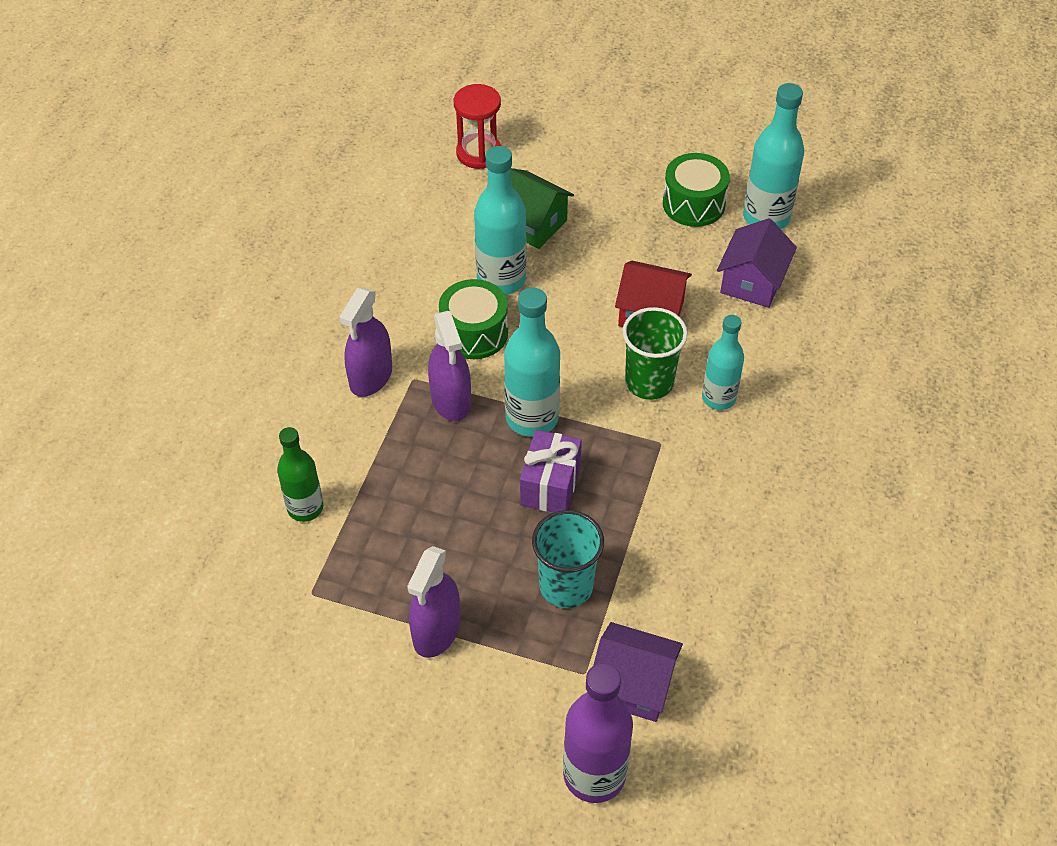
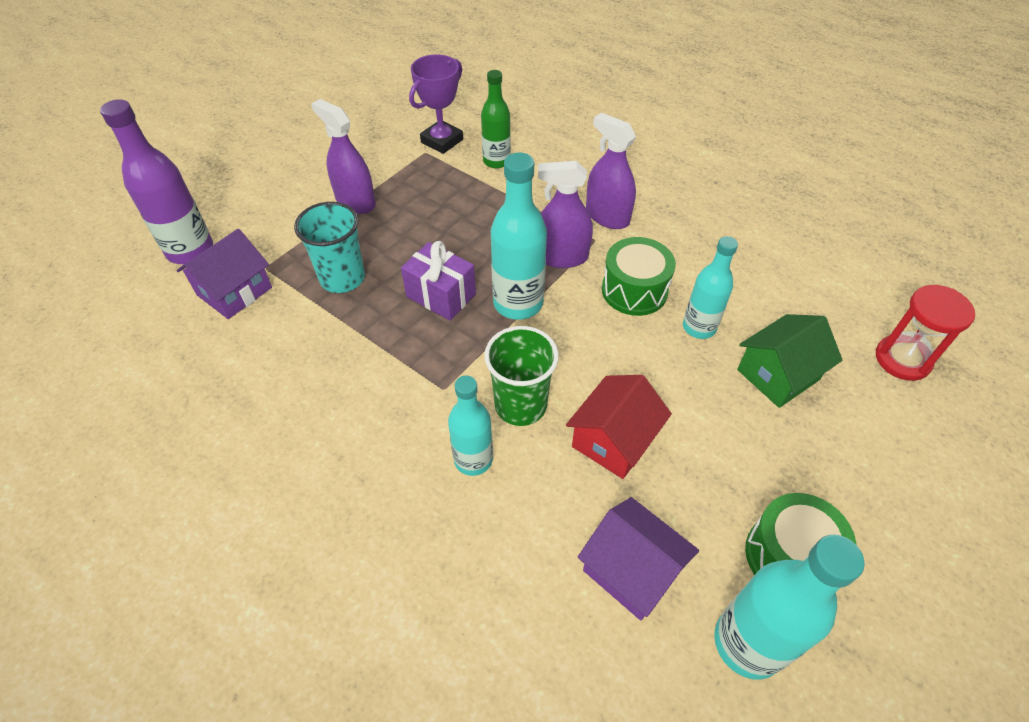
camera: 110 degrees right, 0 degrees up
turquoise bottle [474,146,526,295] -> turquoise bottle [683,236,738,339], size x0.66
none -> purple trophy [409,54,463,154]

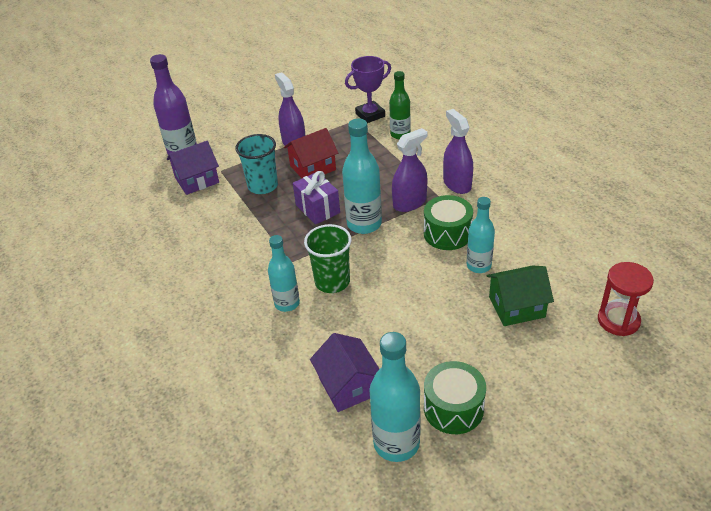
camera: 25 degrees right, 10 degrees down
purple spray bottle [538,161,593,268] -> purple spray bottle turned 120 degrees clockwise [392,128,427,212]
red house [566,375,672,479] -> red house moved to [284,128,338,178]

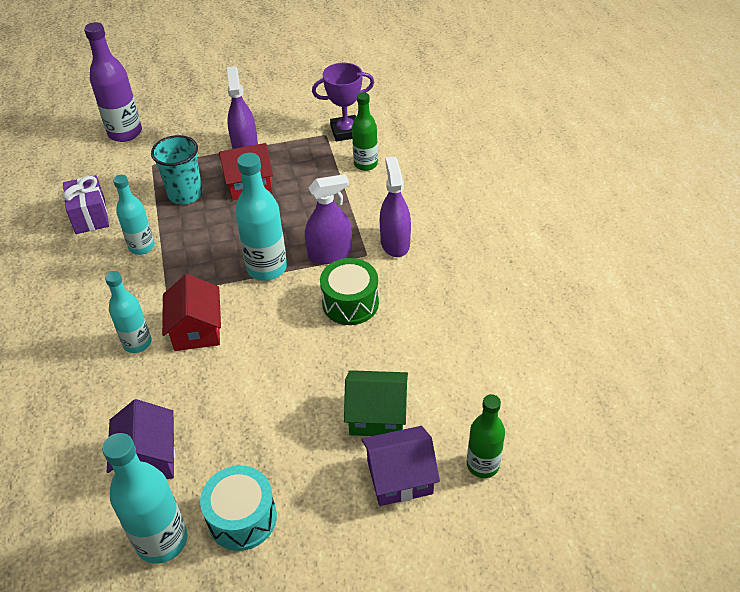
camera: 15 degrees right, 5 degrees up
purple house [167,141,219,195] -> purple house moved to [362,426,440,506]
purple gift [293,171,340,225] -> purple gift moved to [63,175,109,234]
green cup [304,224,352,293] -> red house [162,274,221,351]
green drum [424,361,486,434] -> turquoise drum [200,465,277,551]
turquoise bottle [467,197,495,273] -> turquoise bottle moved to [113,175,155,255]
red hourglass [598,262,654,336] -> green bottle [467,394,505,478]

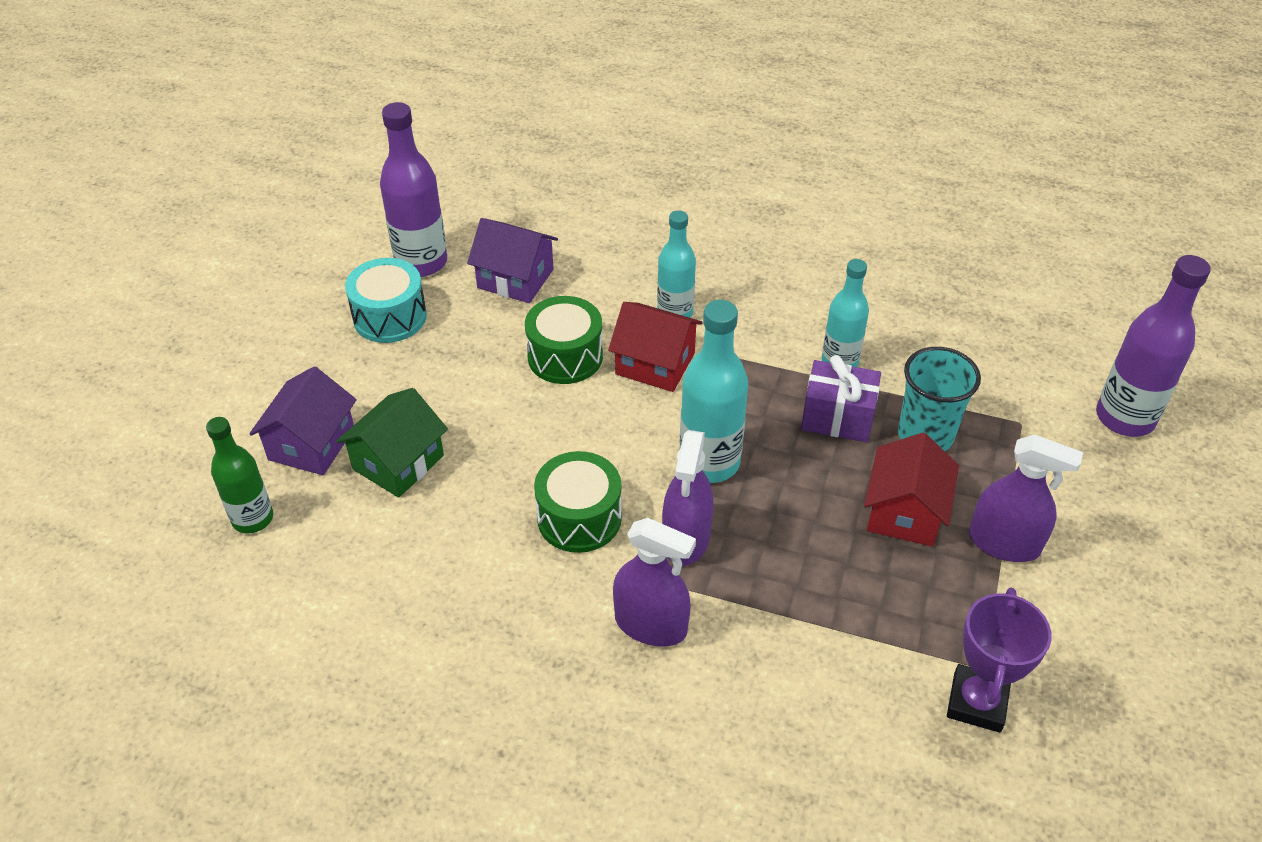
camera: 120 degrees right, 0 degrees up
purple gift [63,175,109,234] -> purple gift moved to [801,355,881,442]
turquoise bottle [102,433,188,564] -> purple bottle [380,102,447,277]
green bottle [352,92,378,171] -> none
none -> green drum [525,296,603,384]

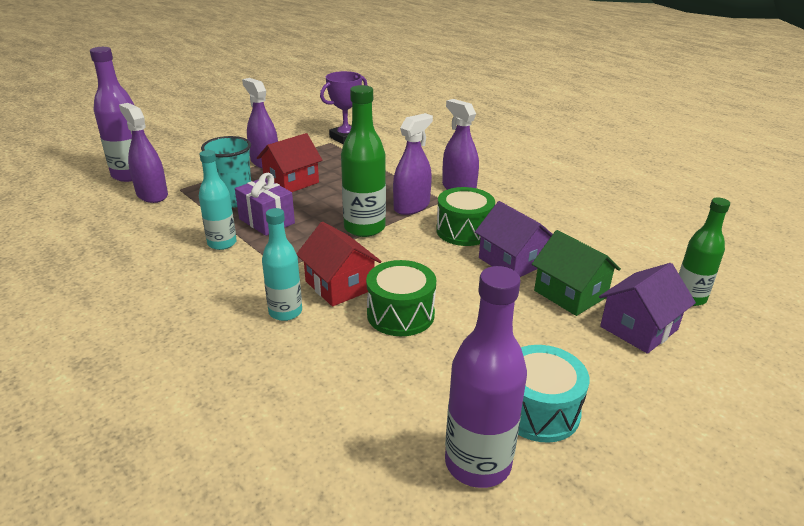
camera: 150 degrees left, 15 degrees down
green house [336,388,448,498] -> green house turned 75 degrees clockwise [532,230,621,316]
purple house [467,218,558,303] -> purple house moved to [475,201,553,277]
turquoise bottle [679,300,748,483] -> green bottle [341,85,386,237]
none -> purple spray bottle [119,103,168,203]

